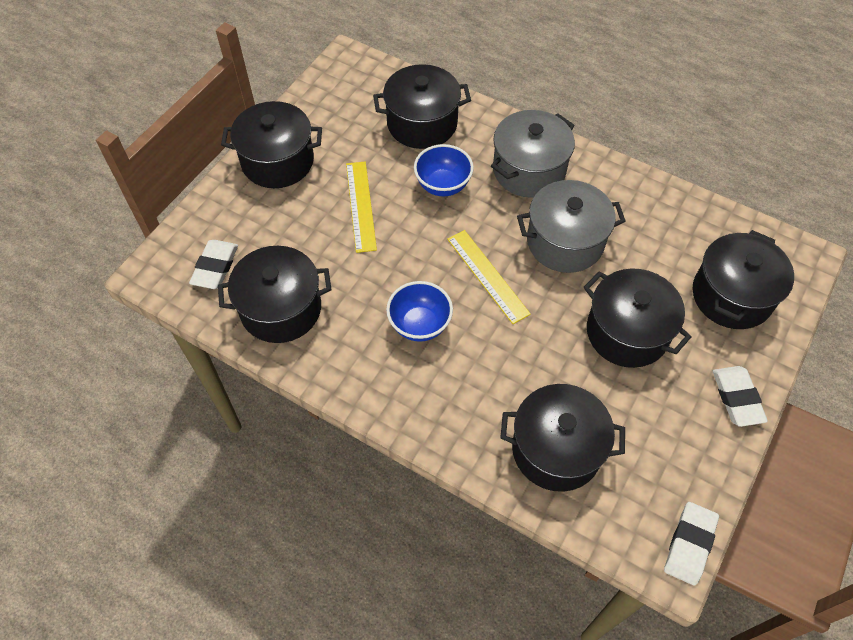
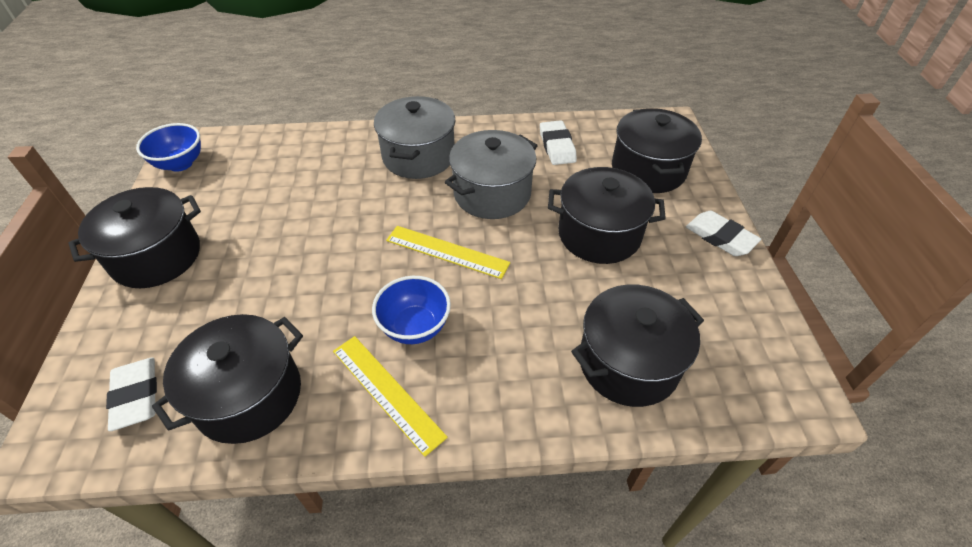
camera: 35 degrees left, 10 degrees down
yellow ruler [346,162,377,253] -> yellow ruler moved to [333,336,448,457]
black pot [373,64,471,149] -> none
blue bowl [414,144,474,196] -> blue bowl moved to [136,123,201,172]
white eraser [664,502,719,586] -> white eraser moved to [540,120,577,165]

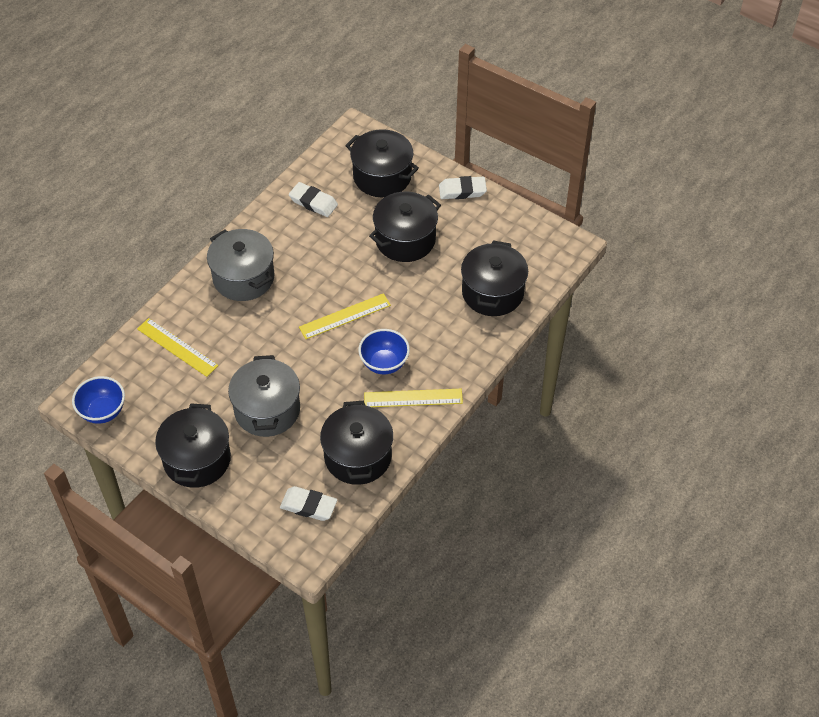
camera: 50 degrees left, 5 degrees up
grey pot [445,130,538,219] -> grey pot moved to [228,355,300,437]
none -> yellow ruler [137,318,219,377]

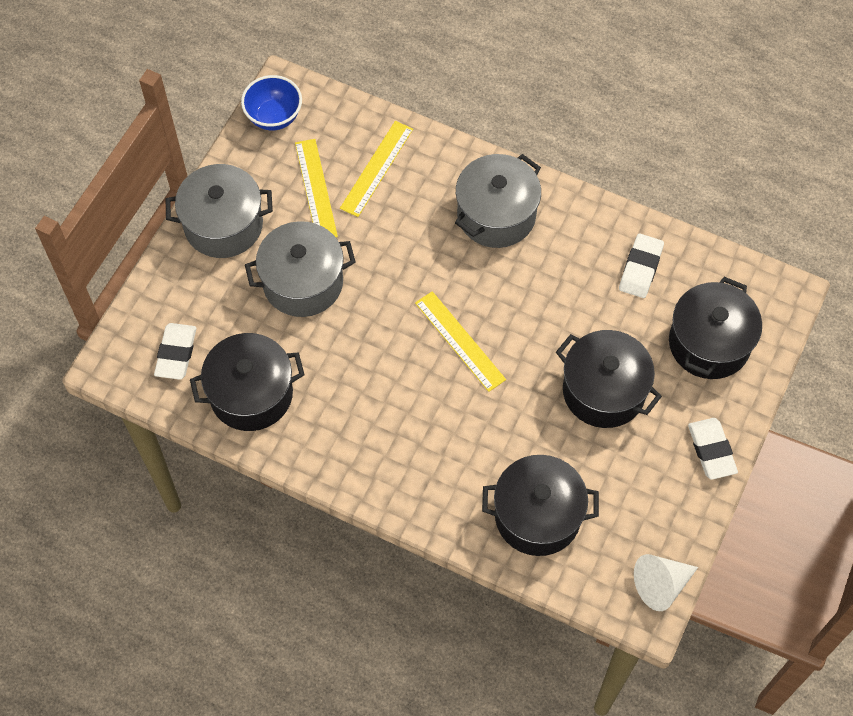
camera: 80 degrees right, 10 degrees up
black pot [155,403,231,488] -> grey pot [166,164,273,258]
blue bowl [358,329,410,374] -> none
yellow ruler [364,389,463,407] -> yellow ruler moved to [295,139,338,237]
none -> white cone [634,554,698,611]

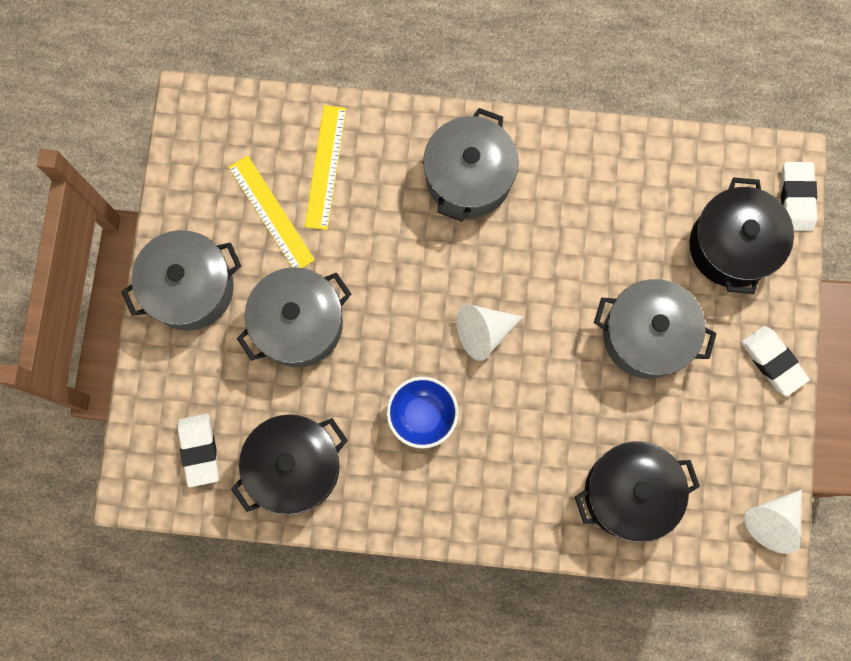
camera: 20 degrees left, 15 degrees up
blue bowl [241,75,302,130] -> blue bowl moved to [387,377,459,448]
yellow ruler [415,291,506,392] -> white cone [457,304,523,361]
black pot [556,330,662,428] -> grey pot [594,279,717,379]
white eraser [619,234,664,298] -> white eraser moved to [781,162,817,231]

